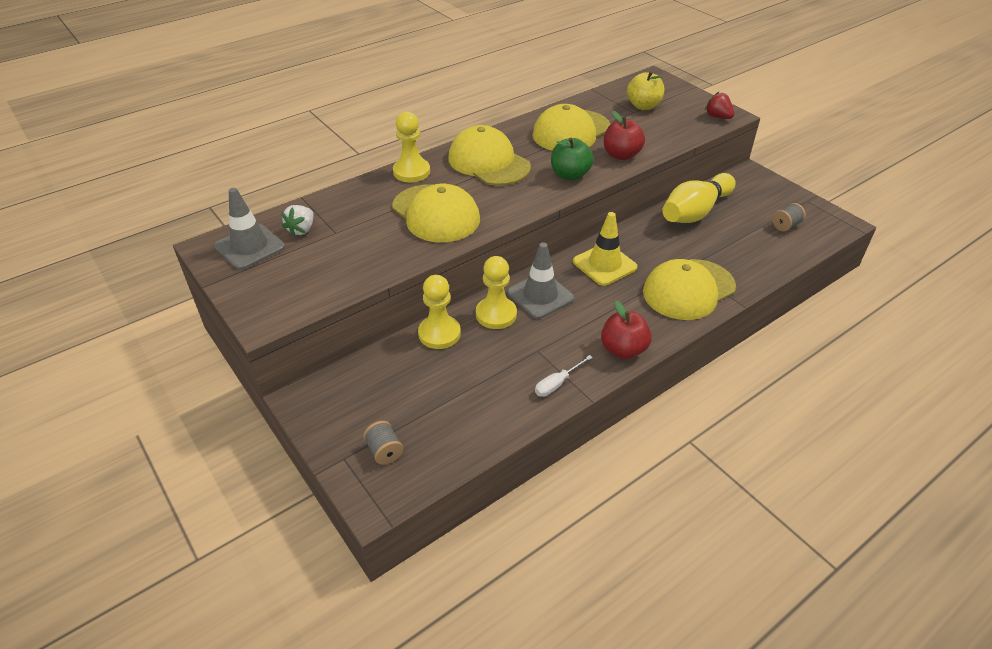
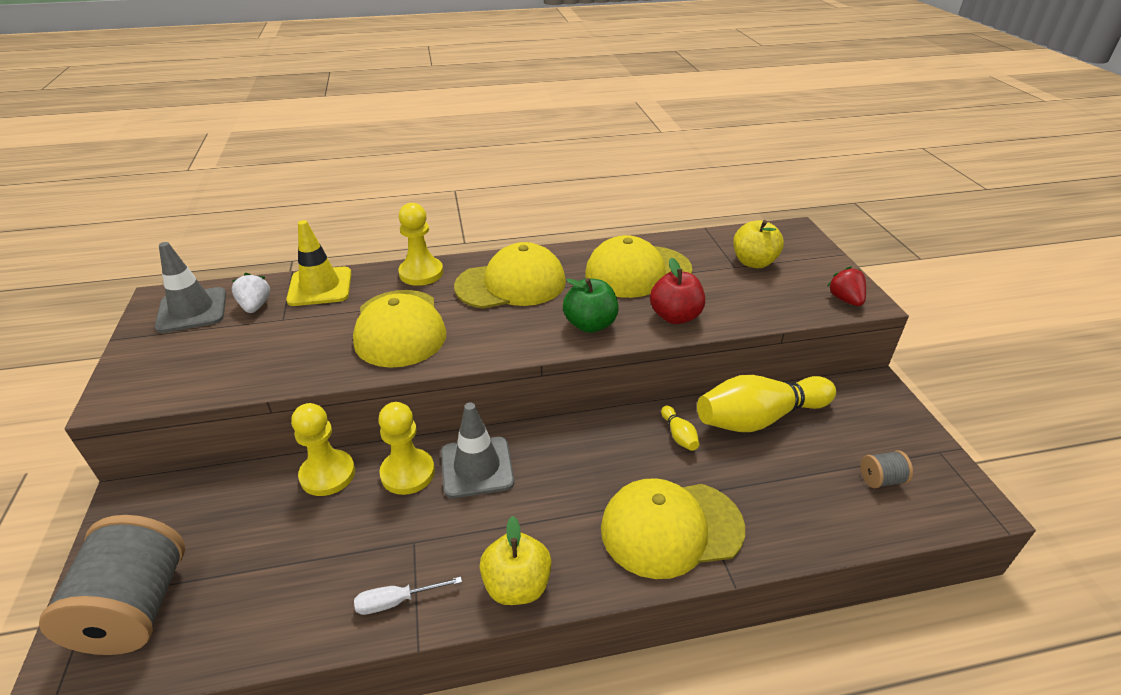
camera: 25 degrees right, 5 degrees down
white strawberry [281,205,314,236] -> white strawberry turned 120 degrees clockwise [232,273,270,313]
grey spool [363,421,404,465] -> grey spool [39,515,185,655], size x2.31
yellow cap [448,125,531,186] -> yellow cap turned 90 degrees clockwise [454,242,566,309]
yellow traffic cone [573,212,638,286] -> yellow traffic cone moved to [286,220,352,306]
red apple [601,301,652,359] -> yellow apple [479,516,552,605]
none -> yellow bowling pin [661,406,699,451]

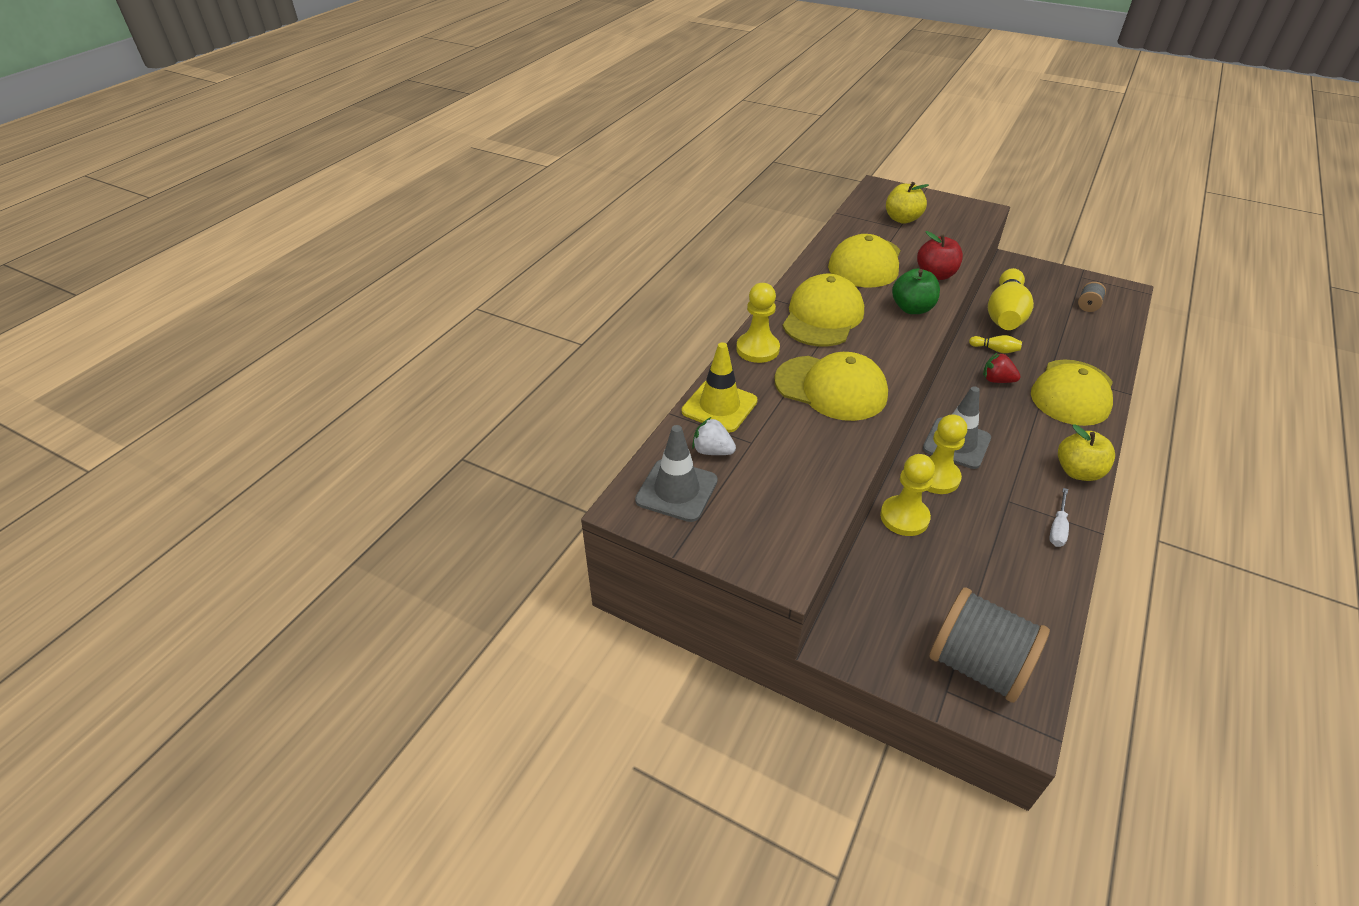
camera: 50 degrees left, 5 degrees up
red strawberry [828,266,866,306] -> red strawberry moved to [983,353,1021,383]

